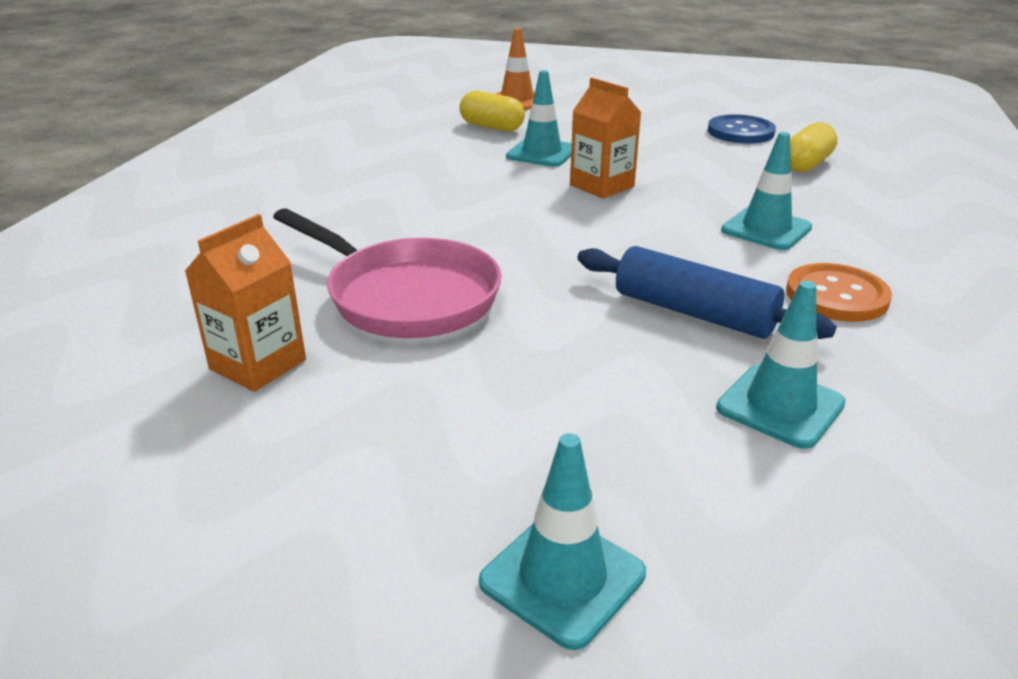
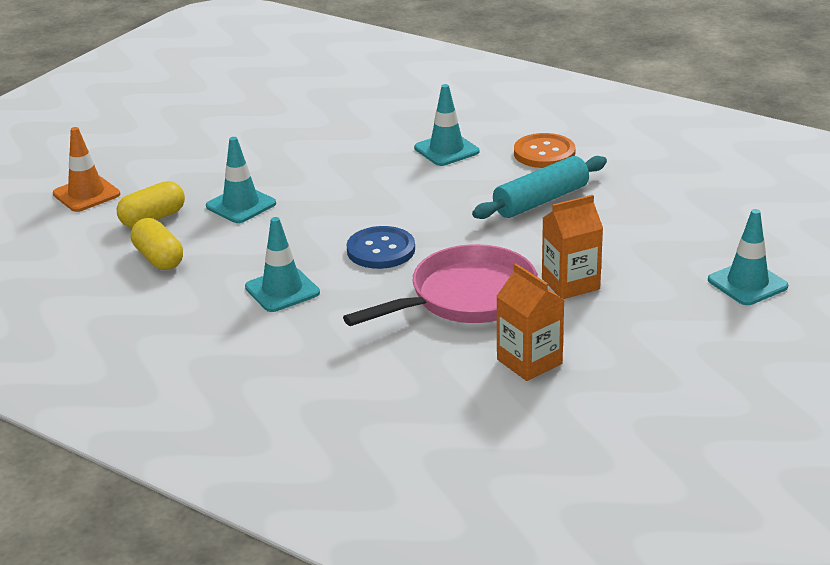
camera: 70 degrees left, 0 degrees up
orange carton [570,78,641,199] -> orange carton moved to [542,195,603,299]
blue rolling pin [578,246,836,339] -> turquoise rolling pin [472,156,607,219]
blue button [708,114,776,143] -> blue button moved to [346,226,415,269]
turquoise traffic cone [716,281,846,449] -> turquoise traffic cone moved to [245,217,320,312]
yellow capsule [790,122,838,172] -> yellow capsule moved to [131,218,183,270]

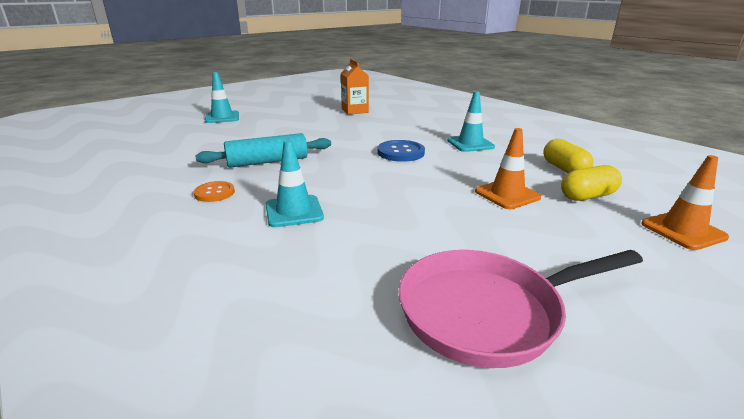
camera: 165 degrees left, 5 degrees down
turquoise traffic cone [206,137,276,223] -> orange traffic cone [475,128,541,209]
pink pan [343,244,537,326] -> pink pan moved to [398,250,643,368]
orange button [514,133,576,168] -> orange button [194,181,235,202], size x0.66
orange carton [542,195,603,299] -> none

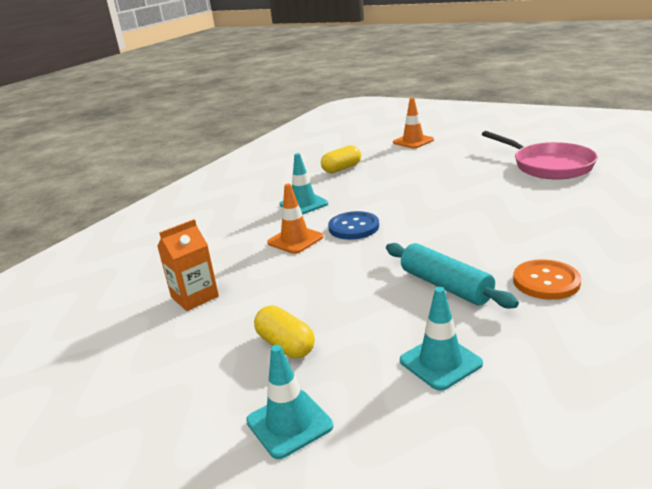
camera: 105 degrees left, 0 degrees up
orange button [194,181,235,202] -> orange button [513,259,581,300], size x1.52
turquoise traffic cone [265,140,324,227] -> turquoise traffic cone moved to [400,287,483,391]
orange traffic cone [475,128,541,209] -> orange traffic cone moved to [267,184,323,254]
yellow capsule [561,165,622,201] -> yellow capsule moved to [254,305,315,358]

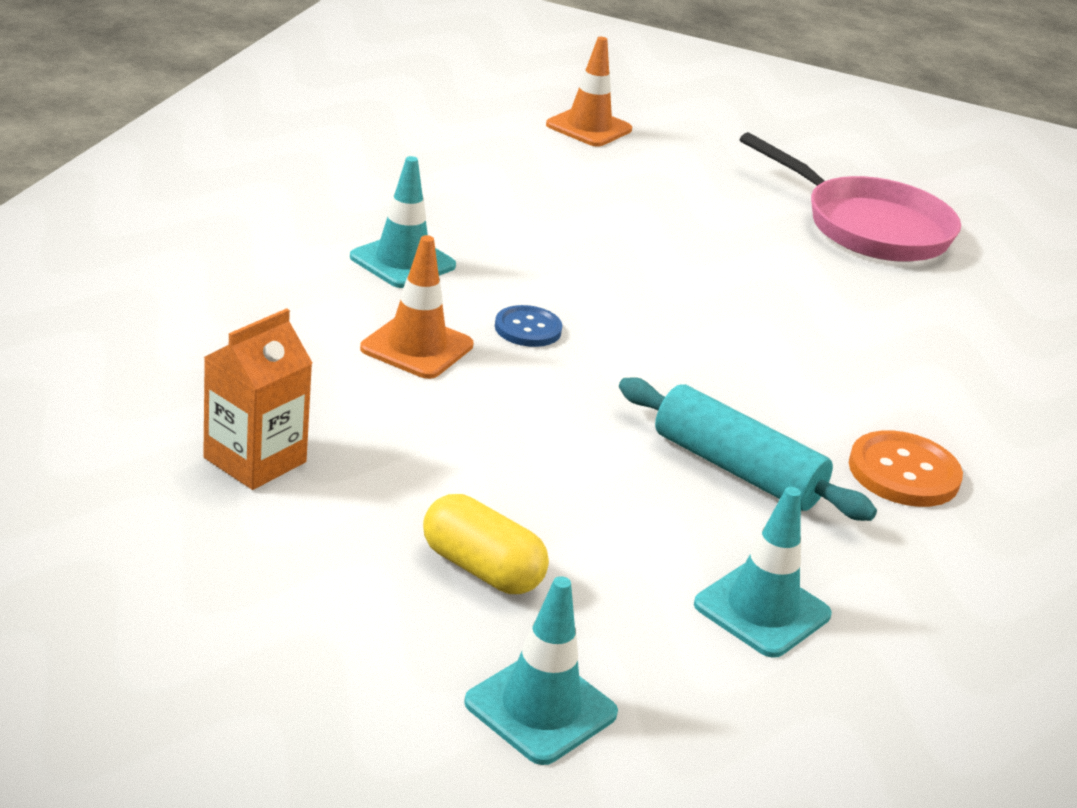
camera: 20 degrees left, 5 degrees up
yellow capsule [321,145,361,173] -> none
blue button [328,211,379,240] -> blue button [495,305,562,347], size x0.66

